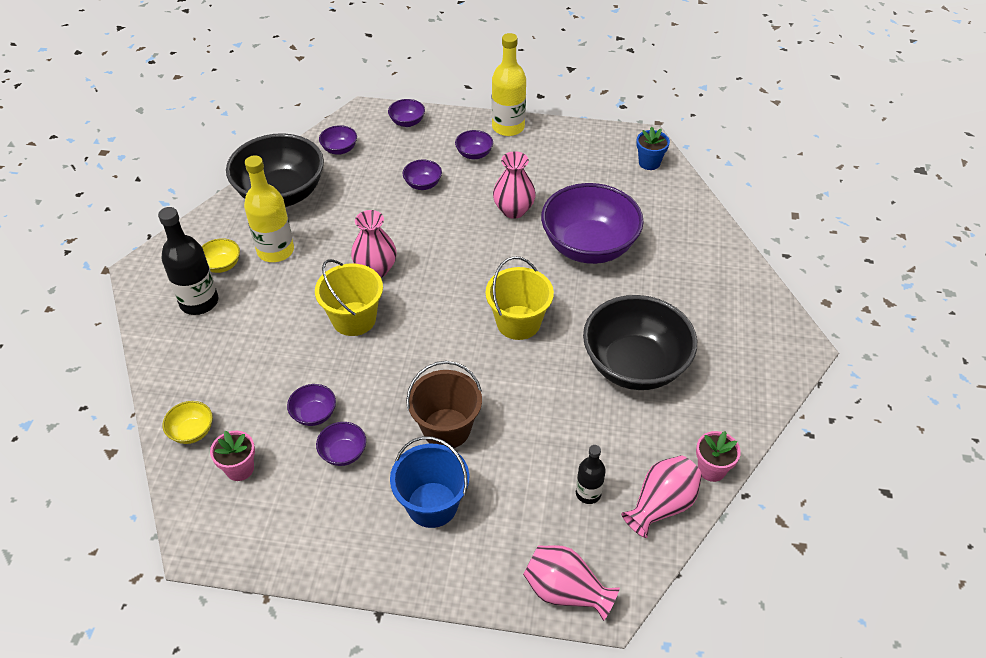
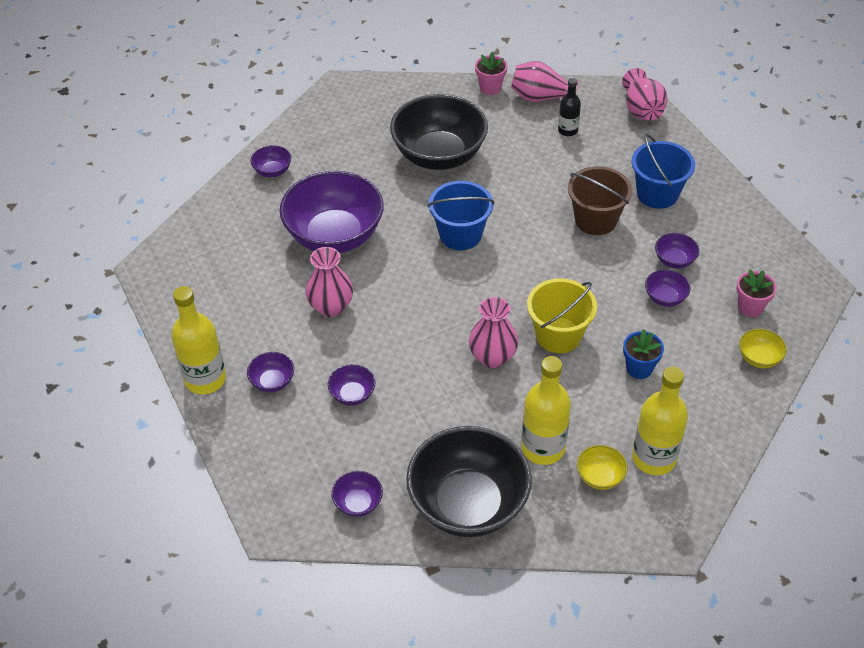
camera: 125 degrees left, 0 degrees up
black bottle [158,207,219,315] -> yellow bottle [632,366,688,475]
purple bowl [388,99,425,127] -> purple bowl moved to [251,145,291,177]
yellow bucket [485,257,554,340] -> blue bucket [427,181,494,250]
blue flower pot [636,127,670,170] -> blue flower pot moved to [623,329,664,379]

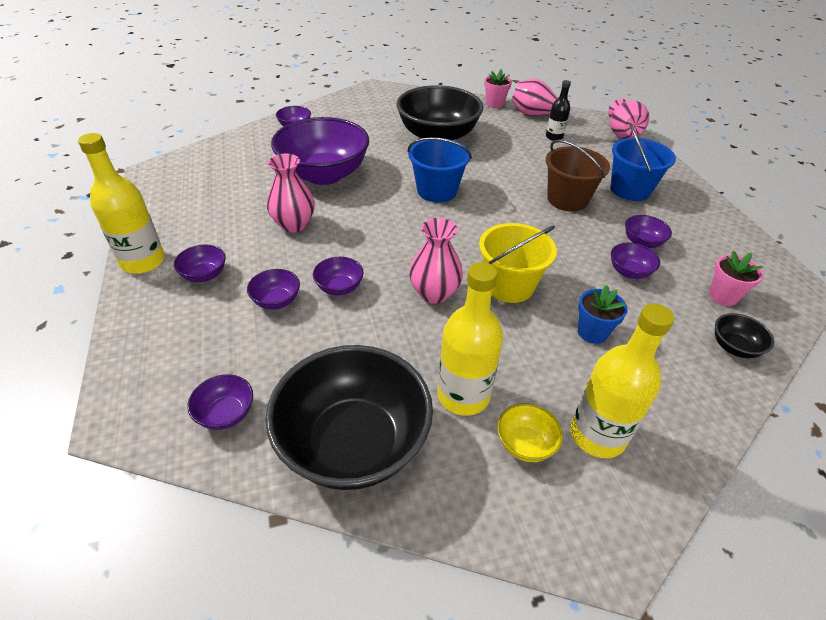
camera: 10 degrees right, 5 degrees down
yellow bowl [739,329,787,368] -> black bowl [715,313,774,358]
none -> purple bowl [313,257,364,295]

